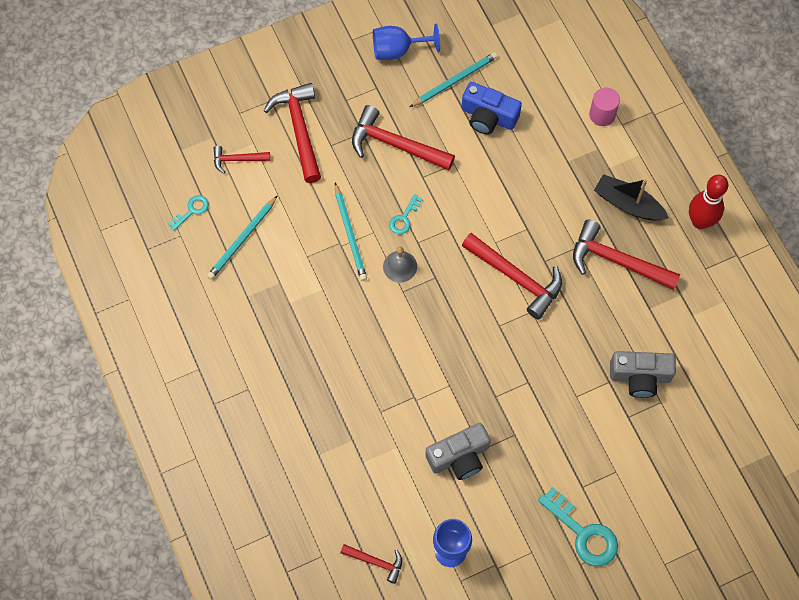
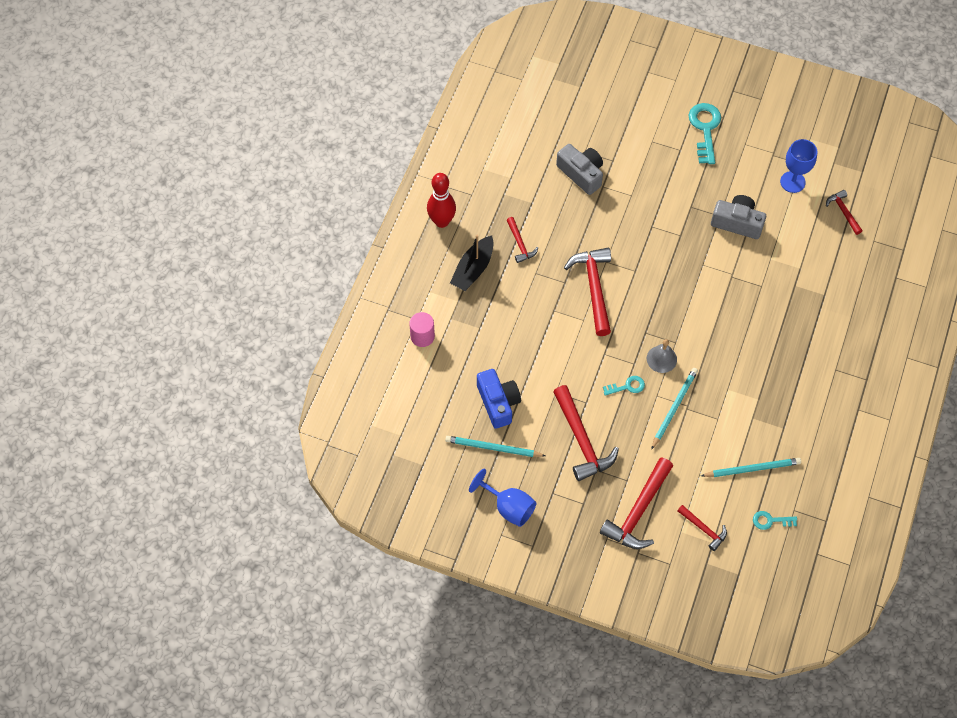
camera: 135 degrees left, 5 degrees down
red hammer [573,220,681,290] -> red hammer [507,217,538,263], size x0.54
black boat [594,174,669,221] -> black boat turned 45 degrees clockwise [450,235,494,291]

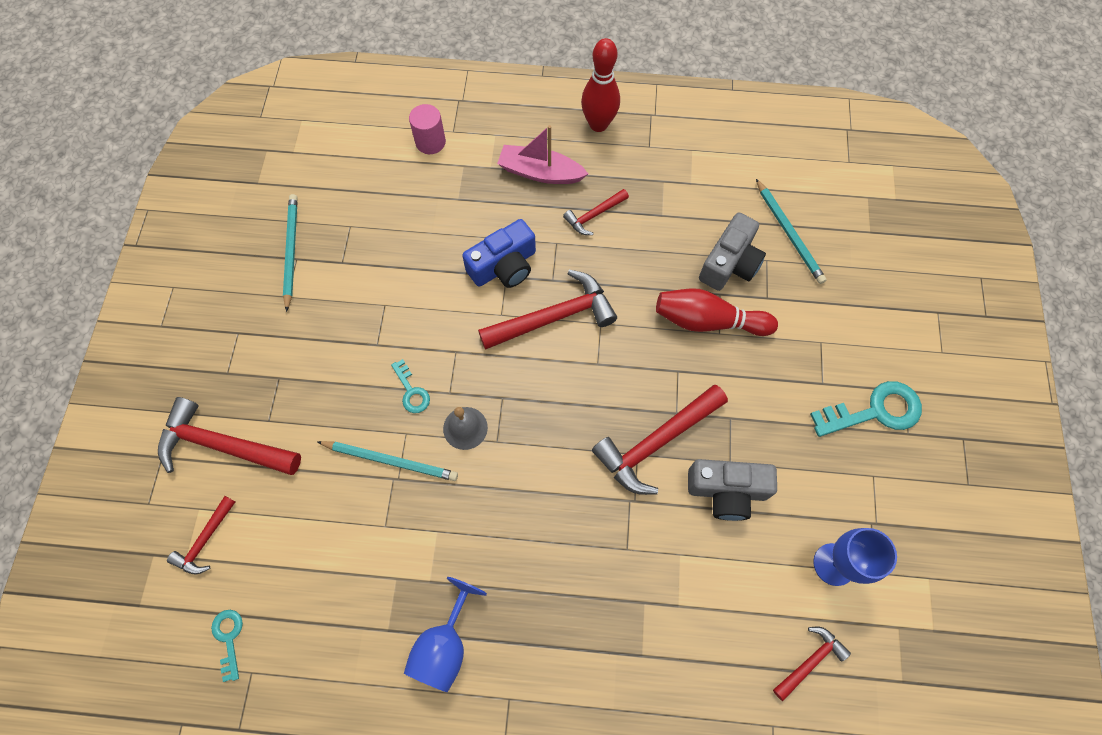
camera: 75 degrees right, 5 degrees up
black boat [450,235,494,291] -> pink boat [497,125,588,184]
blue goblet [469,469,536,527] -> blue goblet moved to [404,577,487,692]
blue camera [477,369,521,429] -> blue camera moved to [462,219,536,288]
red hammer [553,385,619,481] -> red hammer moved to [592,385,728,495]
turquoise pencil [701,458,801,477] -> turquoise pencil moved to [756,179,827,284]
grey camera [711,195,766,239] -> grey camera turned 90 degrees clockwise [688,459,777,521]
none -> red bowling pin [656,288,778,336]

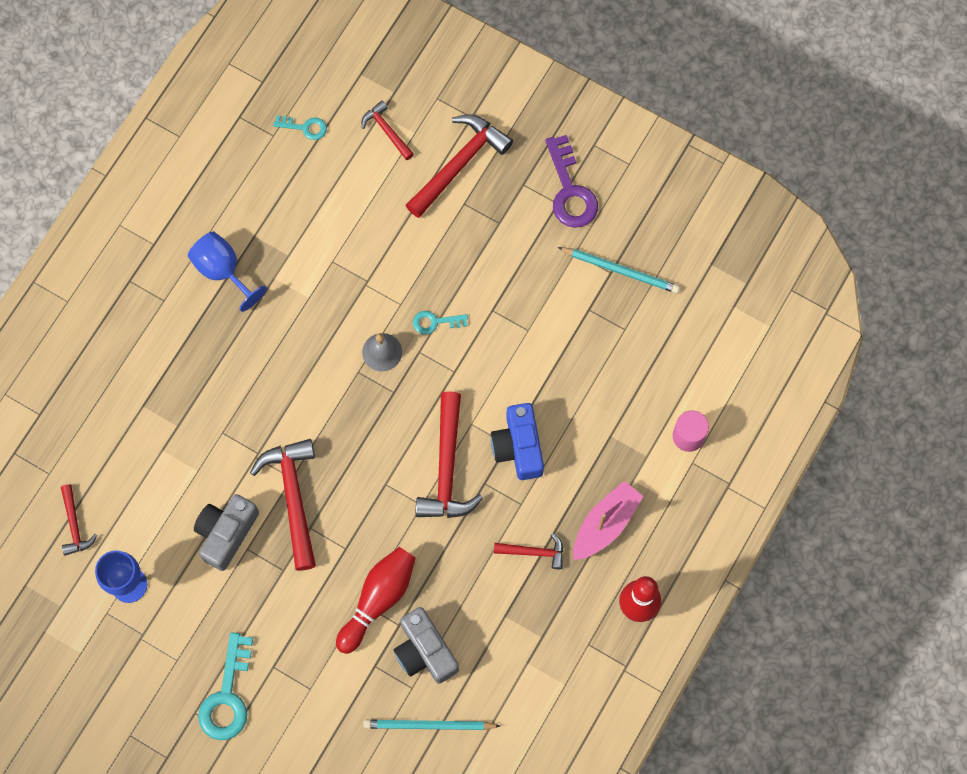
camera: 115 degrees right, 5 degrees up
turquoise pencil [318,441,458,481] -> none
red hammer [563,189,629,235] -> red hammer turned 105 degrees clockwise [494,533,563,569]
none -> purple key [545,135,598,228]

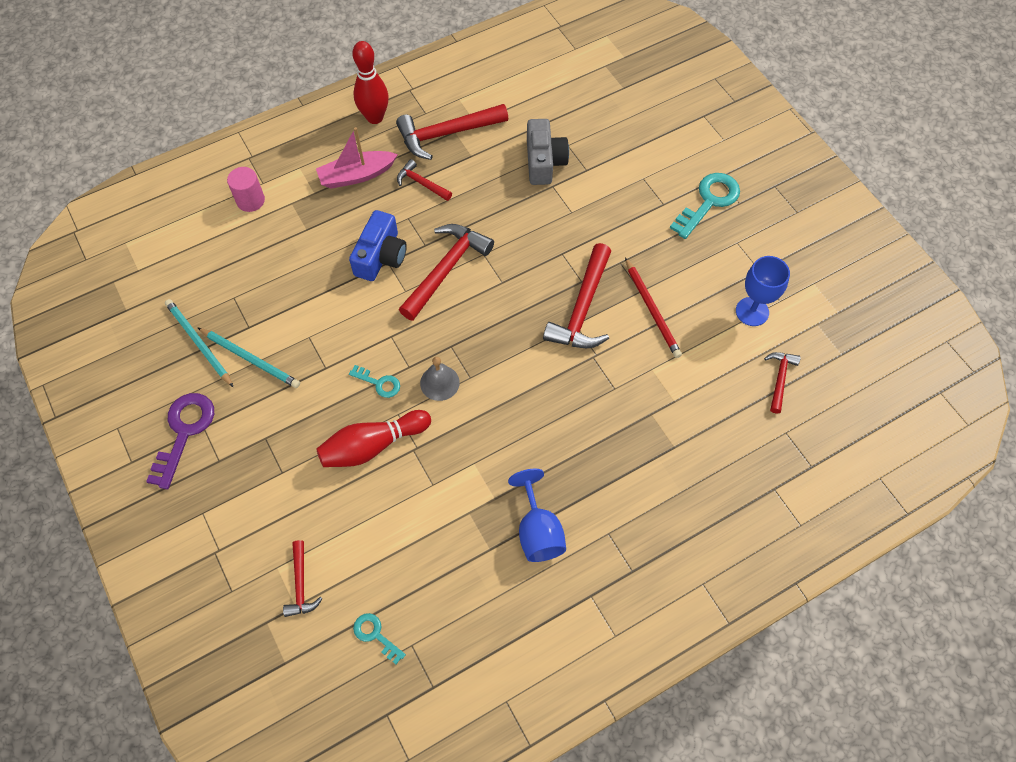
camera: 150 degrees left, 10 degrees down
grey camera [194,494,259,571] -> red pencil [625,258,682,358]
red bowling pin [336,547,416,654] -> red bowling pin moved to [316,410,431,467]
turquoise pencil [363,719,500,730] -> turquoise pencil moved to [198,328,300,388]
red hammer [406,115,513,218] -> red hammer moved to [396,104,508,160]

